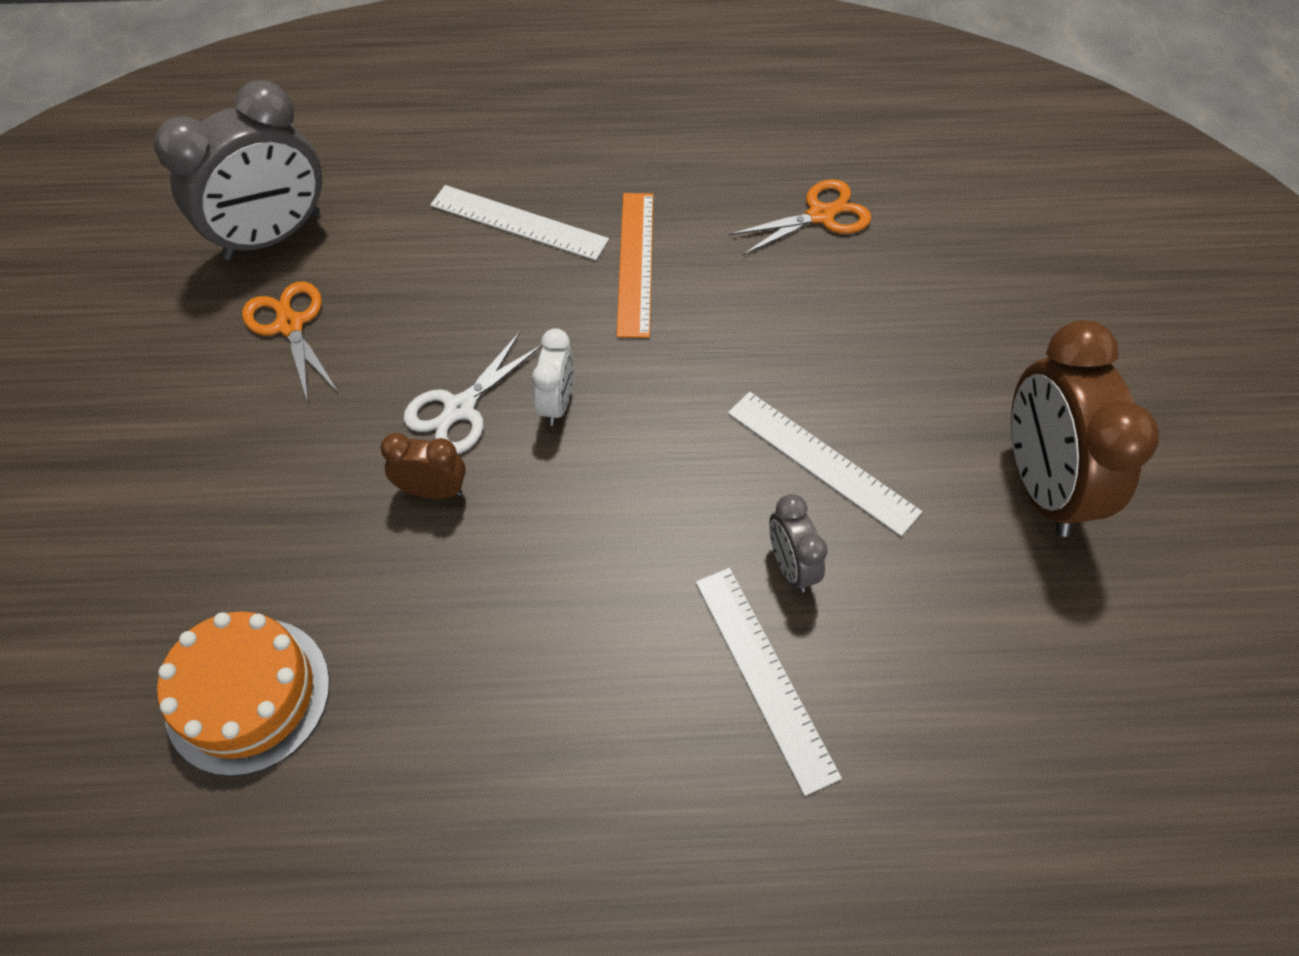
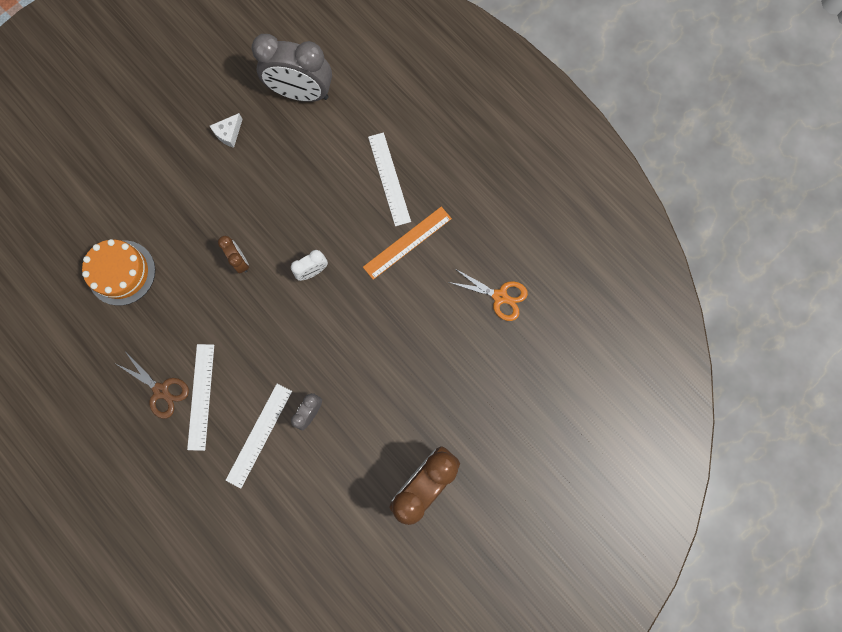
camera: 50 degrees right, 20 degrees up
orange scissors [242,282,338,403] -> none
white scissors [404,331,543,454] -> none
white ruler [728,392,922,536] -> white ruler moved to [187,344,214,451]
none -> brown scissors [116,351,189,419]
none -> white cheese [210,113,243,148]

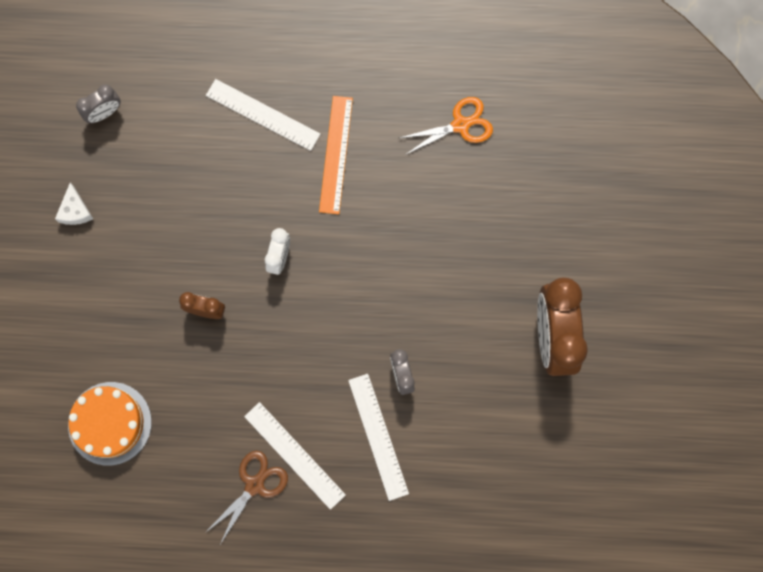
camera: 45 degrees left, 0 degrees up
brown scissors [116,351,189,419] -> brown scissors turned 45 degrees counterclockwise [205,450,288,544]
grey clock [252,34,332,102] -> grey clock [76,84,121,123], size x0.48

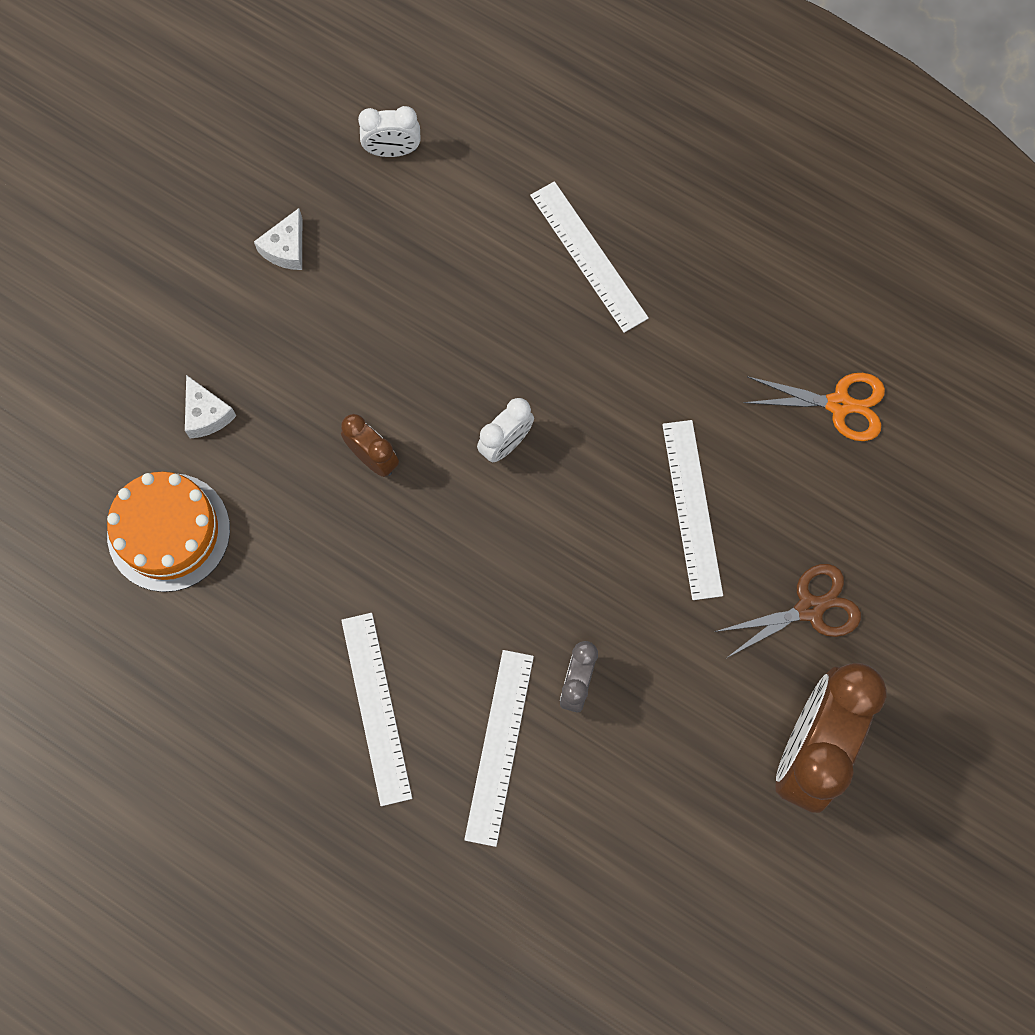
camera: 30 degrees right, 5 degrees down
grey clock [76,84,121,123] -> white clock [358,106,421,157]
brown scissors [205,450,288,544] -> brown scissors moved to [714,564,861,658]
orange ruler [319,96,353,214] -> none
none -> white cheese [185,375,236,438]
none -> white ruler [662,420,723,600]

